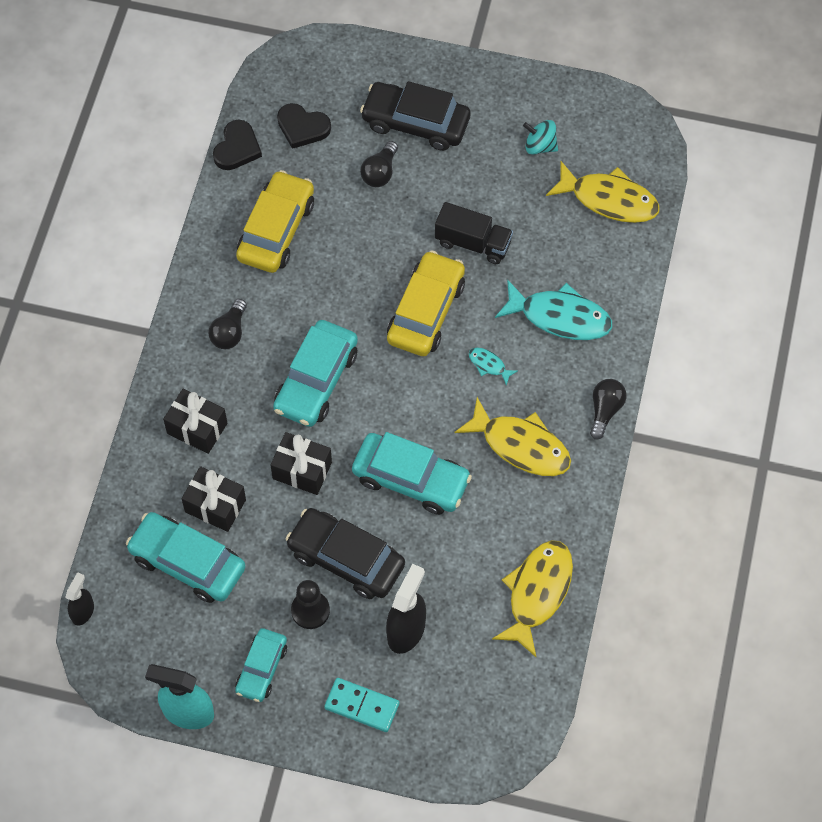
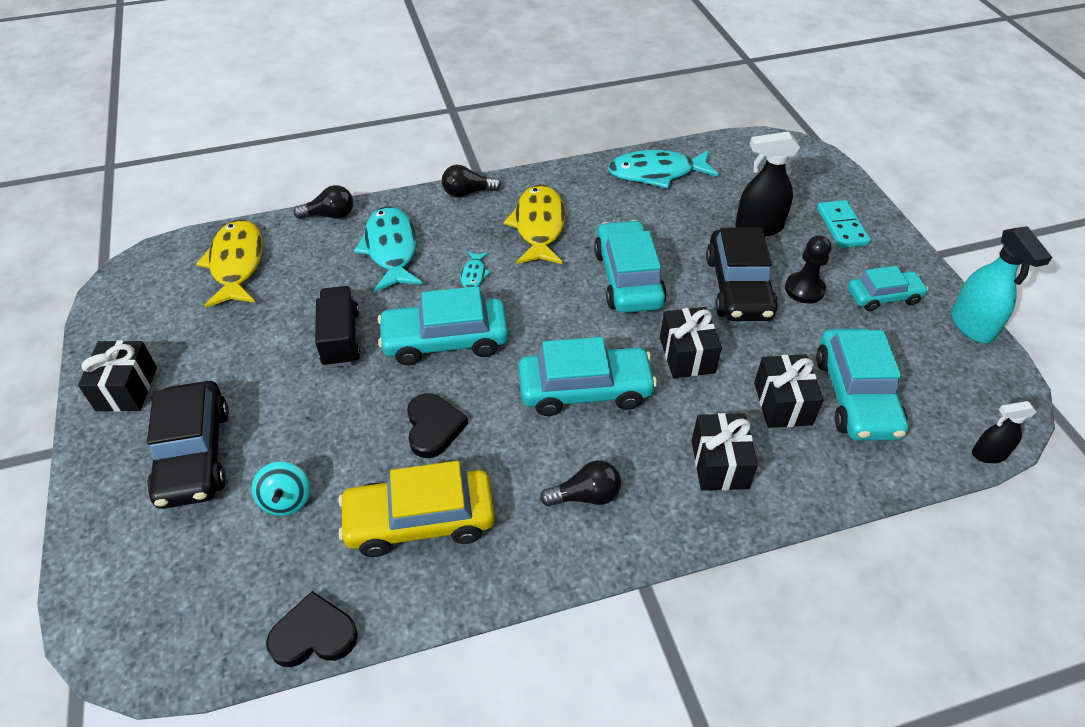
camera: 120 degrees left, 15 degrees down
black heart [277,103,331,149] -> black heart moved to [407,393,468,458]
black light bulb [360,141,398,187] -> black light bulb moved to [293,185,353,219]
yellow car [387,250,465,356] -> turquoise car [378,286,509,365]
yellow fish [492,540,573,657] -> turquoise fish [608,149,719,189]
turquoise spinning top [523,120,558,155] -> turquoise spinning top moved to [252,462,310,516]
none -> black gift [78,340,157,412]

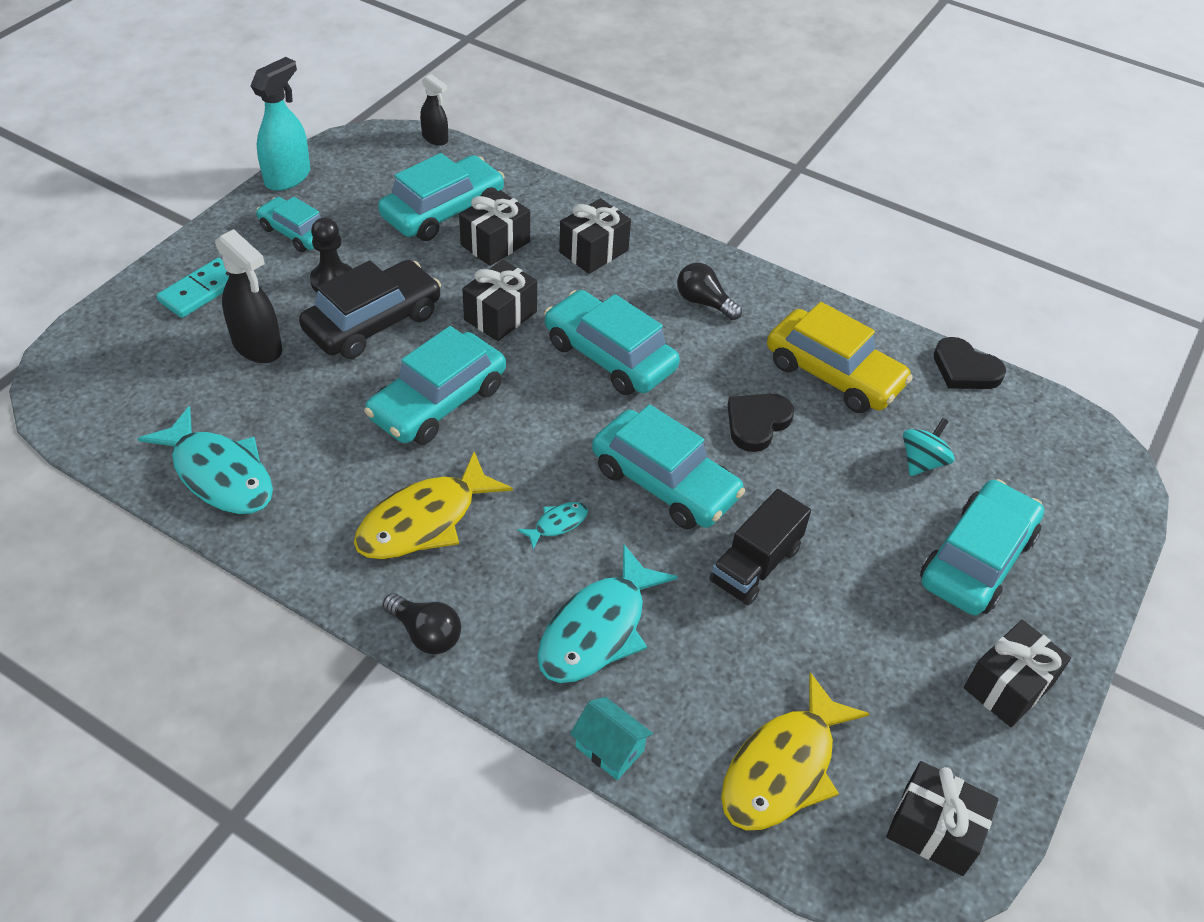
camera: 135 degrees left, 0 degrees up
black car [147,381,229,509] -> turquoise car [920,479,1044,615]
black light bulb [293,185,353,219] -> turquoise house [570,697,653,780]
none -> black gift [886,761,999,876]

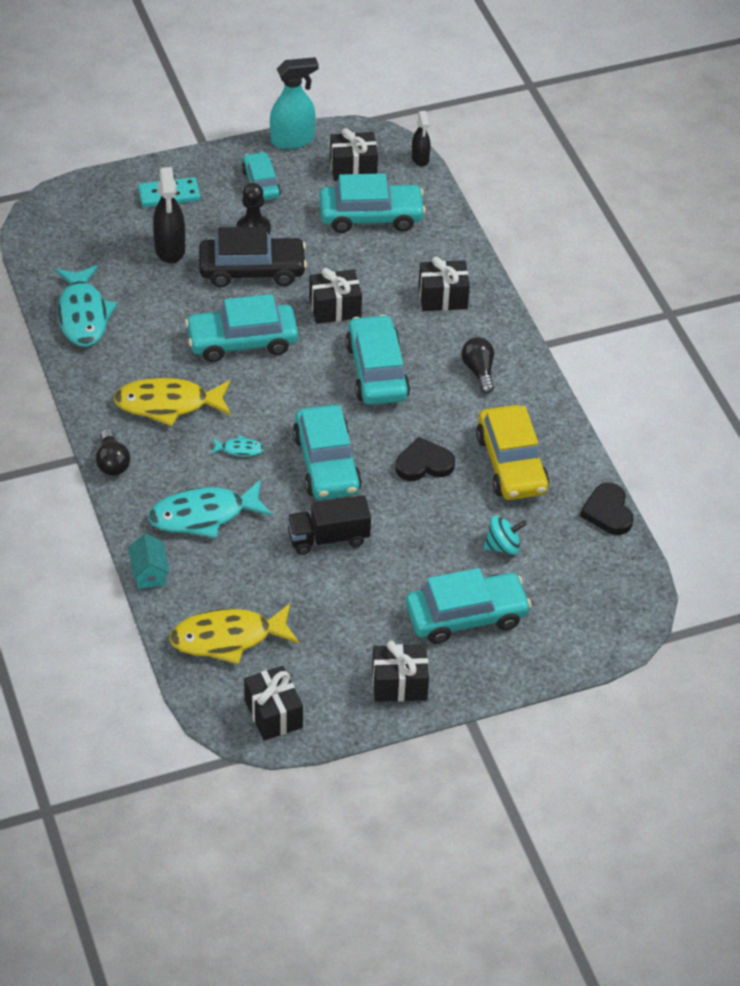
camera: 40 degrees right, 0 degrees up
black gift [459,190,530,266] -> black gift moved to [330,128,378,181]

